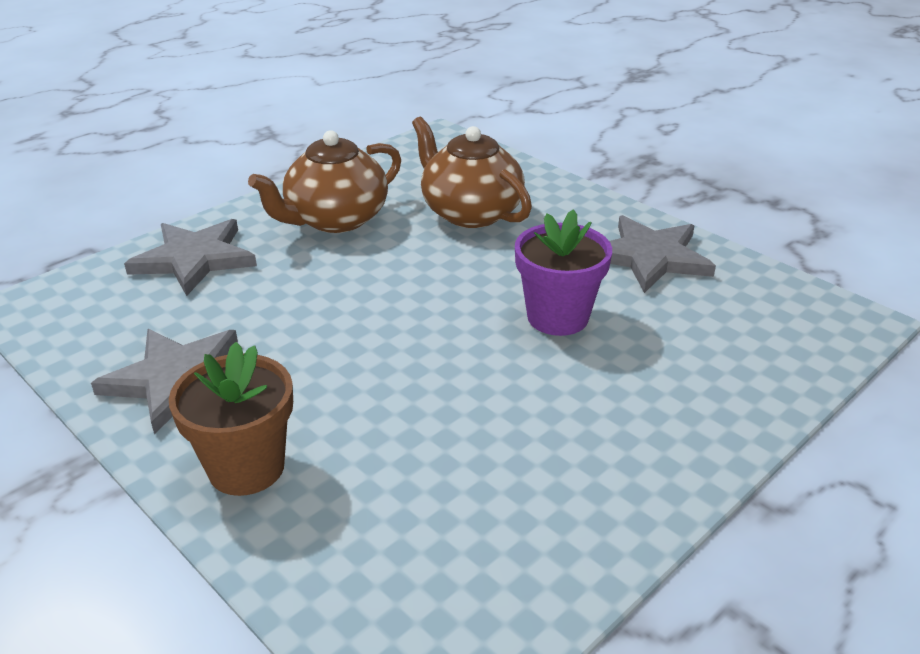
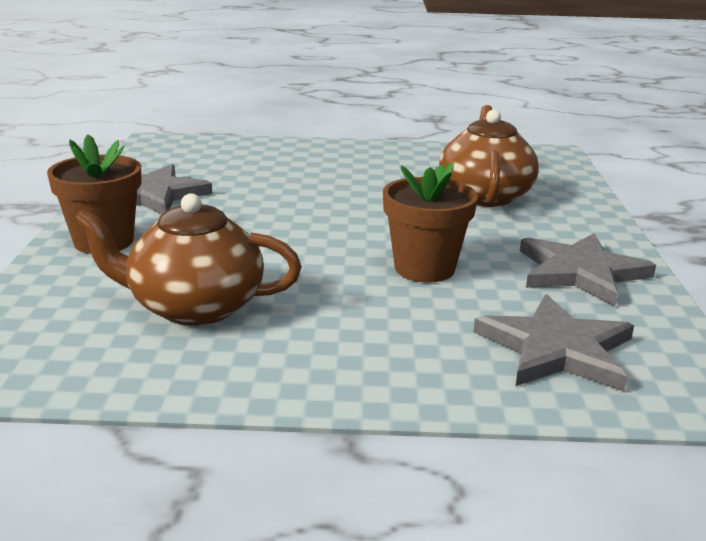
camera: 45 degrees right, 10 degrees down
grey star [124,219,257,296] -> grey star moved to [473,294,634,391]
brown teapot [248,130,401,233] -> brown teapot moved to [73,193,302,326]
purple flower pot [515,209,612,336] -> brown flower pot [383,162,478,283]

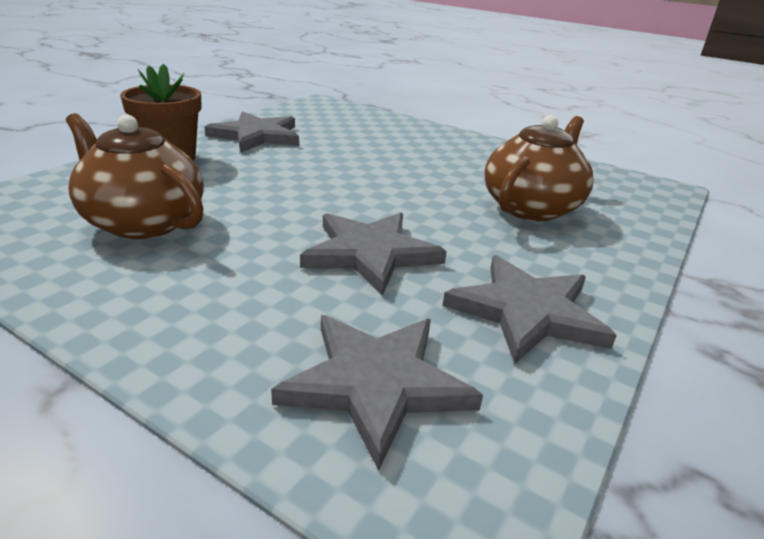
camera: 30 degrees right, 5 degrees up
brown flower pot [383,162,478,283] -> grey star [300,212,447,296]

